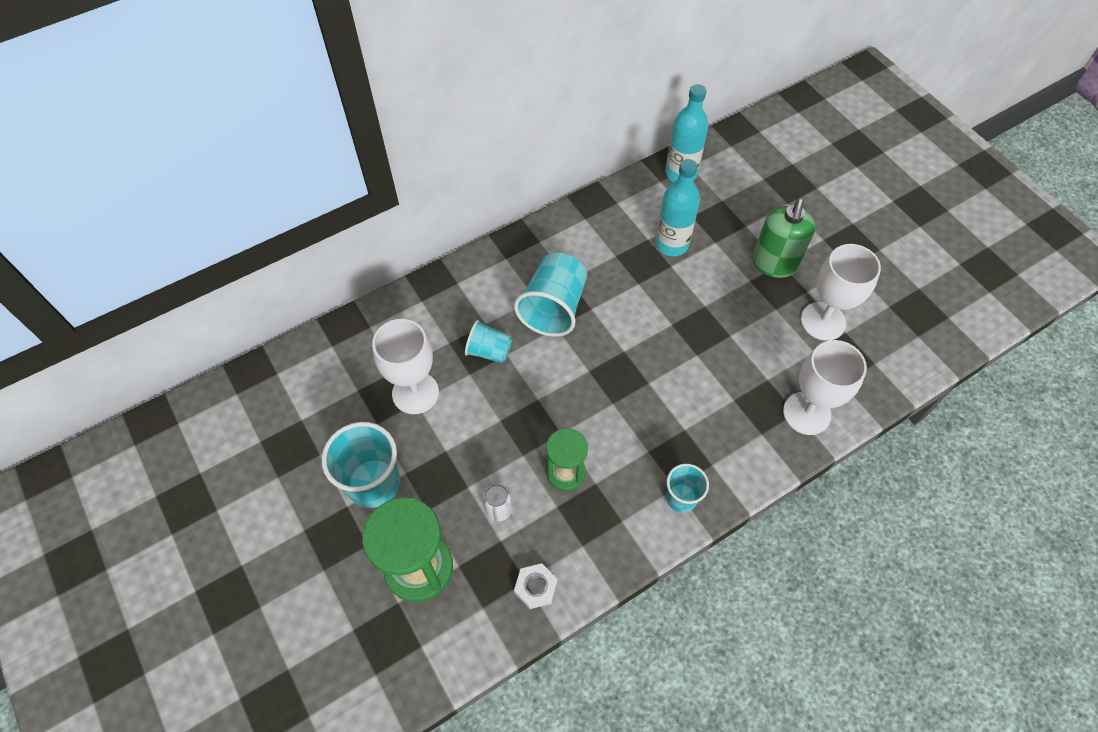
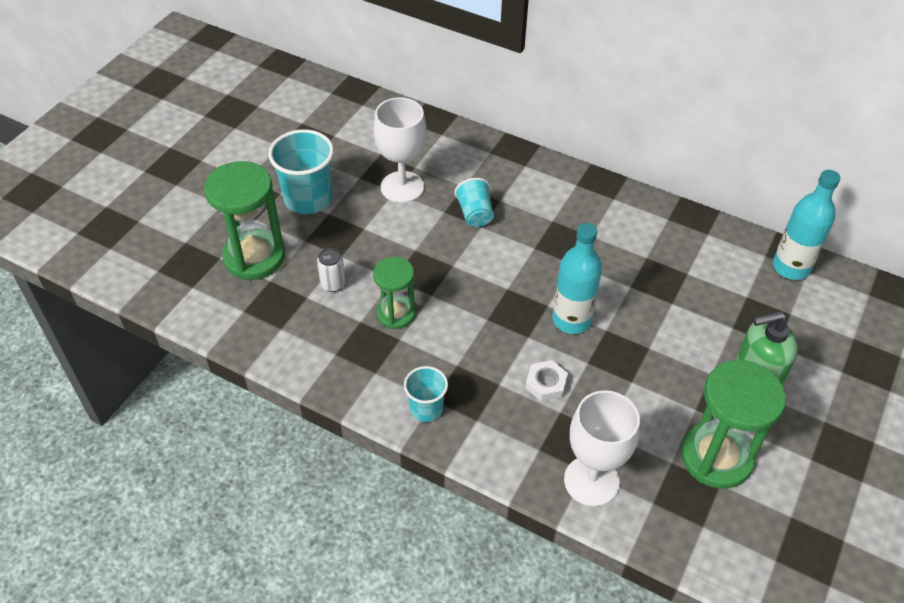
camera: 60 degrees right, 10 degrees down
turquoise cup [514,253,587,337] -> none
white nut [514,563,557,609] -> white nut moved to [525,360,568,402]
turquoise bottle [655,159,700,256] -> turquoise bottle moved to [552,223,602,334]
white goblet [801,244,881,341] -> green hourglass [681,360,786,489]

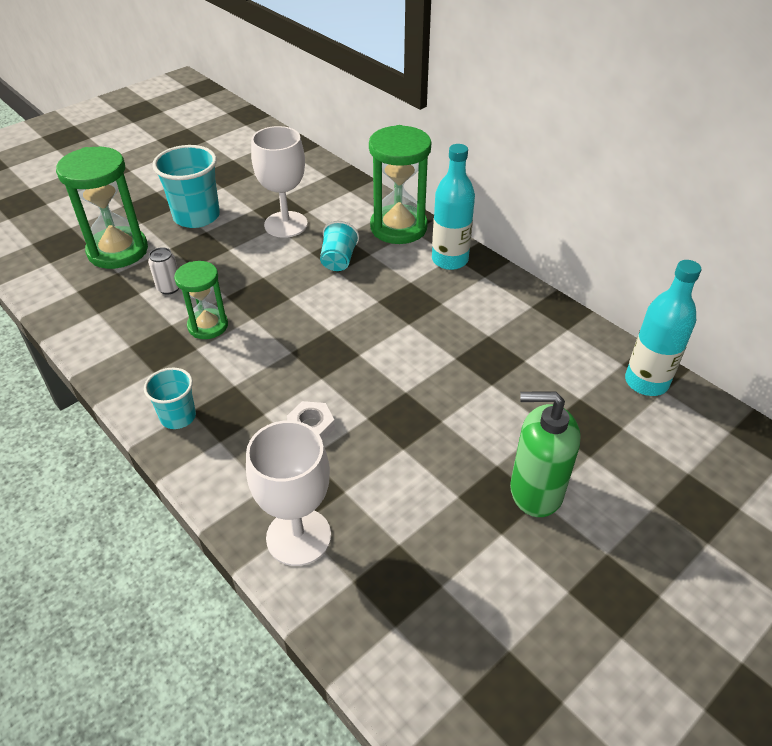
camera: 20 degrees right, 5 degrees down
turquoise bottle [552,223,602,334] -> turquoise bottle moved to [432,144,475,270]
green hourglass [681,360,786,489] -> green hourglass moved to [369,125,431,244]

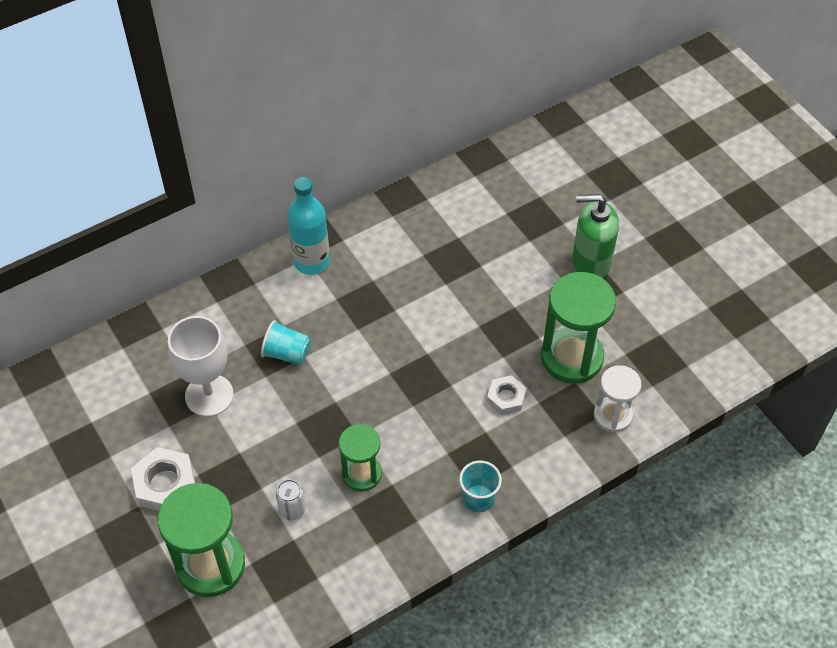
camera: 80 degrees left, 10 degrees up
turquoise cup [152,145,220,228] -> white nut [131,447,195,511]
white goblet [246,420,331,566] -> white hourglass [594,365,641,432]
green hourglass [369,125,431,244] -> green hourglass moved to [541,272,616,383]
green soap dispenser [510,391,581,517] -> green soap dispenser turned 75 degrees clockwise [572,194,619,278]
turquoise bottle [625,260,701,396] -> none

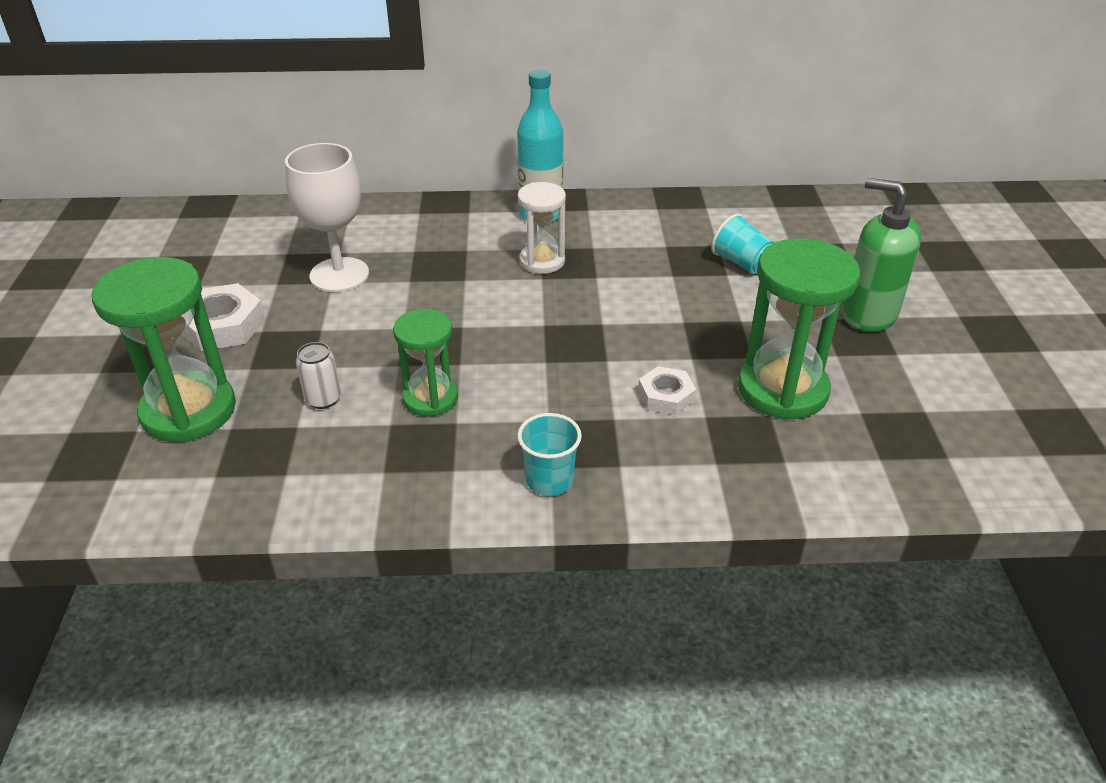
camera: 30 degrees right, 15 degrees down
turquoise cup [261,320,310,365] -> turquoise cup moved to [711,214,775,274]
white hourglass [594,365,641,432] -> white hourglass moved to [518,182,566,274]

